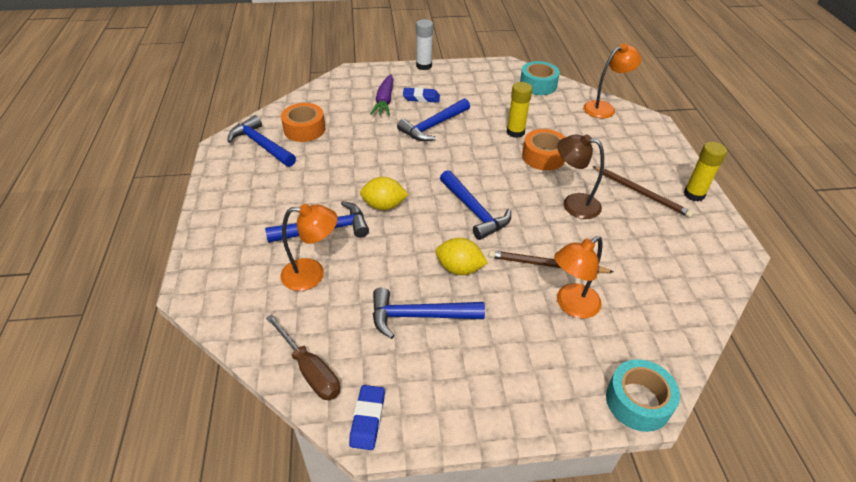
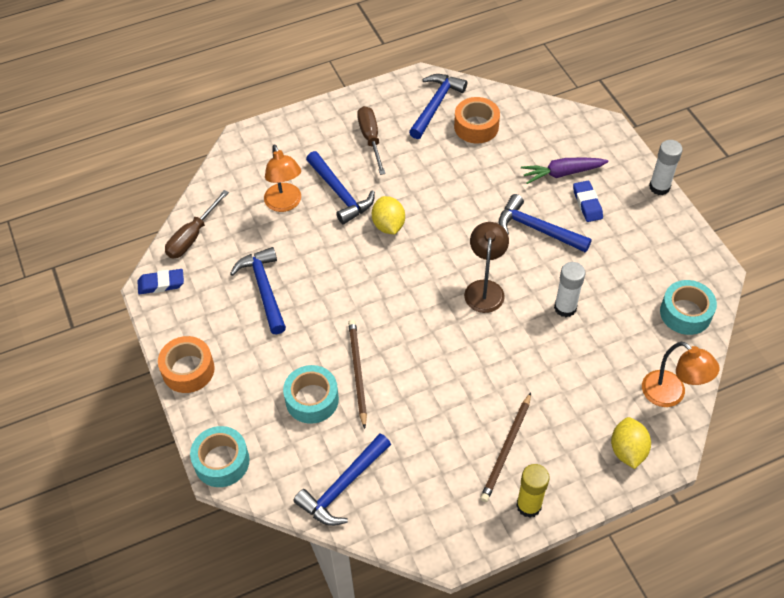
camera: 75 degrees right, 10 degrees up
yellow lemon [435,238,487,275] -> yellow lemon moved to [611,417,651,469]
blue hammer [440,170,511,240] -> blue hammer moved to [293,433,391,526]
yellow glue stick [507,82,532,138] -> white glue stick [554,262,585,317]
orange tape [522,129,566,171] -> orange tape moved to [158,336,215,393]
orange lamp [554,236,602,319] -> turquoise tape [283,365,339,424]
brown lamp [557,134,604,219] -> brown lamp moved to [464,222,509,313]
none -> brown screwdriver [357,106,386,175]

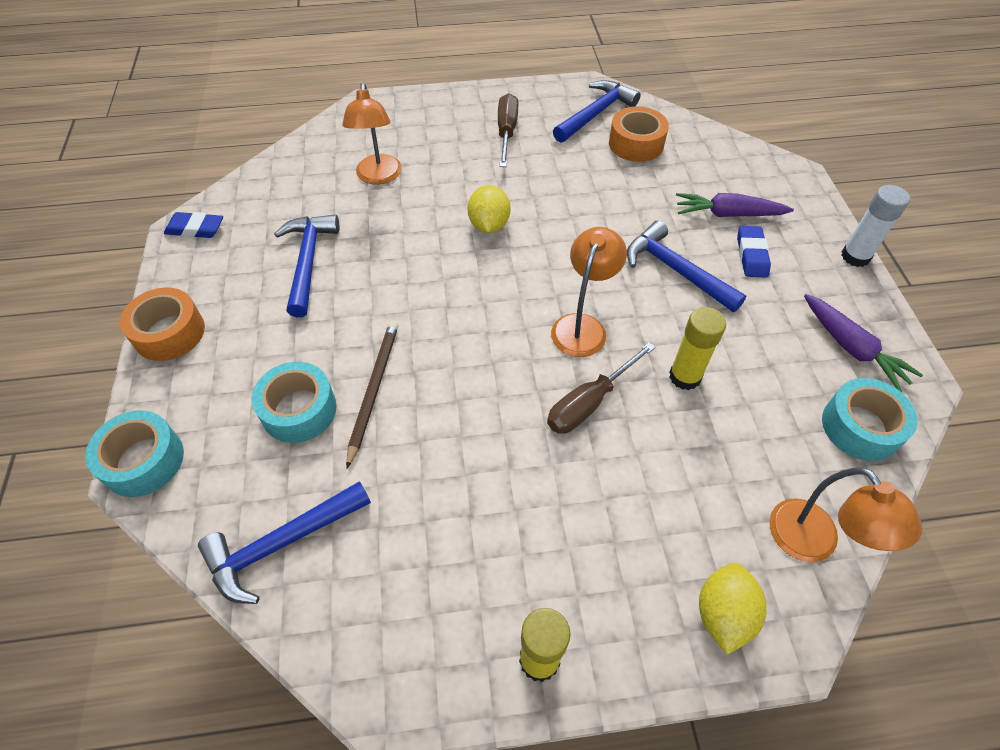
camera: 15 degrees right, 0 degrees up
brown screwdriver [165,190,229,259] -> brown screwdriver moved to [547,342,655,434]
blue hammer [306,151,375,225] -> none
brown lamp [464,222,509,313] -> orange lamp [551,227,627,357]
brown pencil [480,392,531,502] -> none
white glue stick [554,262,585,317] -> yellow glue stick [669,307,726,390]
none -> purple carrot [804,294,923,392]

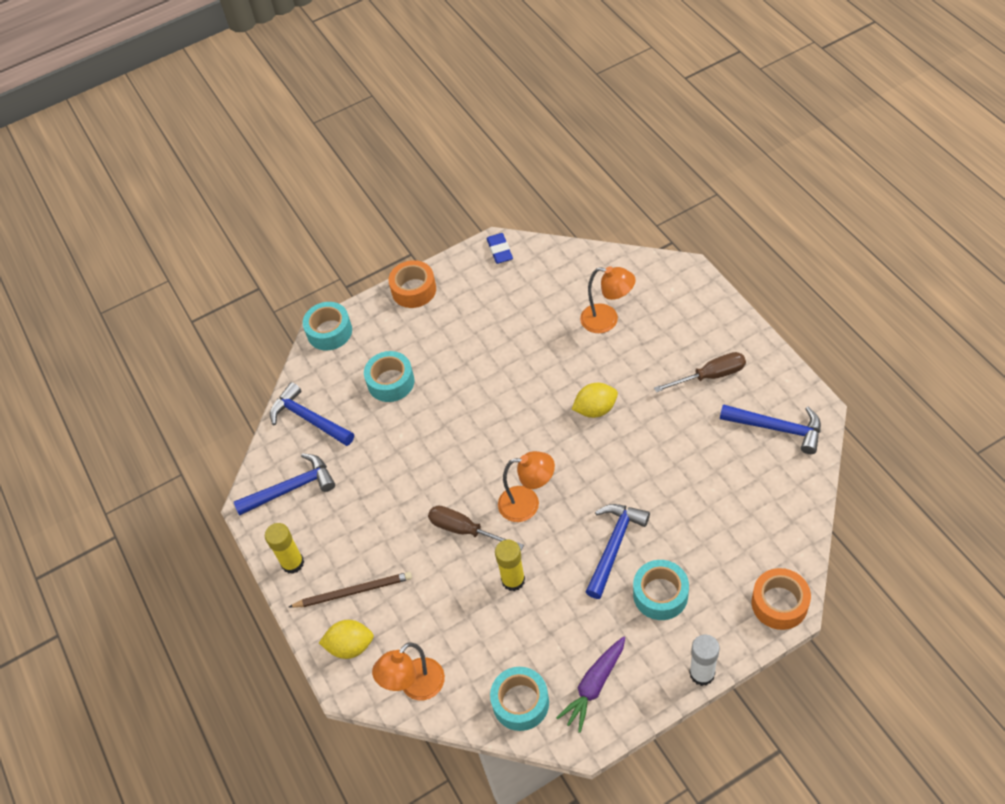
camera: 75 degrees right, 0 degrees up
blue hammer [274,215,339,317] -> blue hammer moved to [234,453,335,515]
orange lamp [342,83,402,185] -> orange lamp turned 135 degrees counterclockwise [580,266,636,333]
brown pencil [346,321,398,468] -> brown pencil moved to [289,572,412,608]
orange tape [609,106,669,162] -> orange tape moved to [751,568,811,630]
purple carrot [676,193,794,217] -> none
blue eraser [737,226,771,278] -> turquoise tape [633,560,689,620]

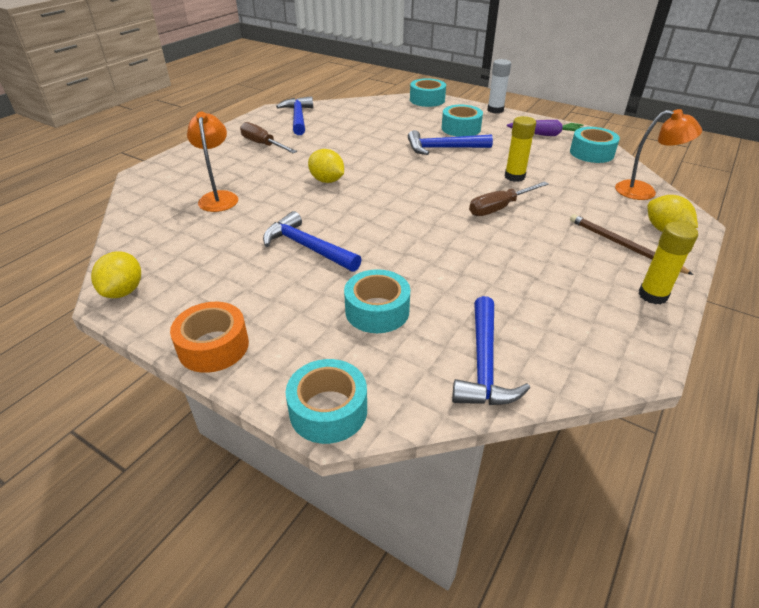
camera: 125 degrees left, 15 degrees down
blue hammer [234,453,335,515] -> blue hammer moved to [263,211,362,272]
brown screwdriver [428,505,524,550] -> brown screwdriver turned 60 degrees clockwise [469,181,549,216]
blue eraser [486,233,513,264] -> yellow lemon [91,251,141,298]
orange lamp [498,451,555,522] -> none
orange tape [751,568,811,630] -> turquoise tape [410,78,446,107]

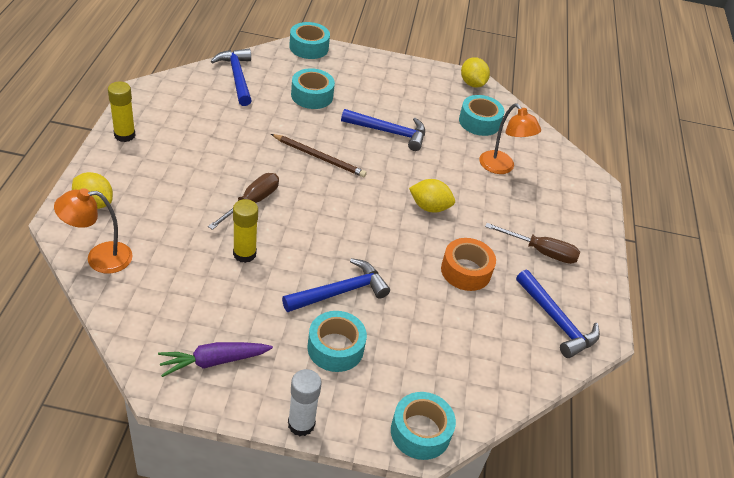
camera: 150 degrees right, 5 degrees up
orange tape [170,302,249,373] -> orange tape moved to [441,238,496,291]
turquoise tape [570,127,620,163] -> turquoise tape moved to [459,95,505,136]
brown pencil [570,214,694,275] -> brown pencil moved to [271,134,367,177]

